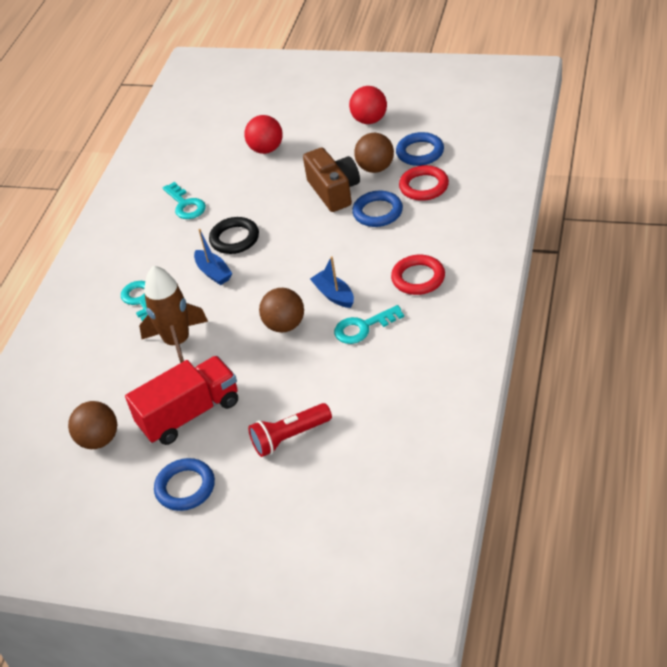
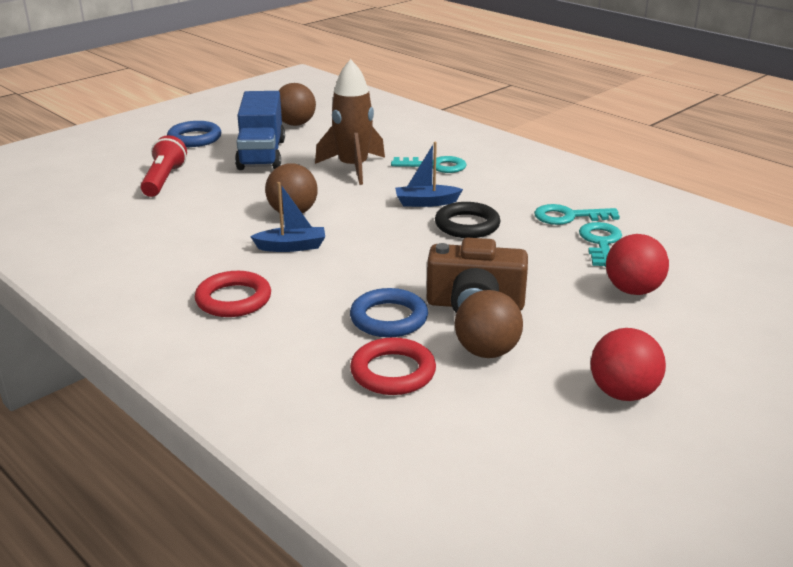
camera: 115 degrees right, 15 degrees down
red truck [125,356,238,445] -> blue truck [235,91,285,170]
turquoise key [334,305,404,344] -> turquoise key moved to [579,222,622,267]
blue ring [396,132,444,166] -> none

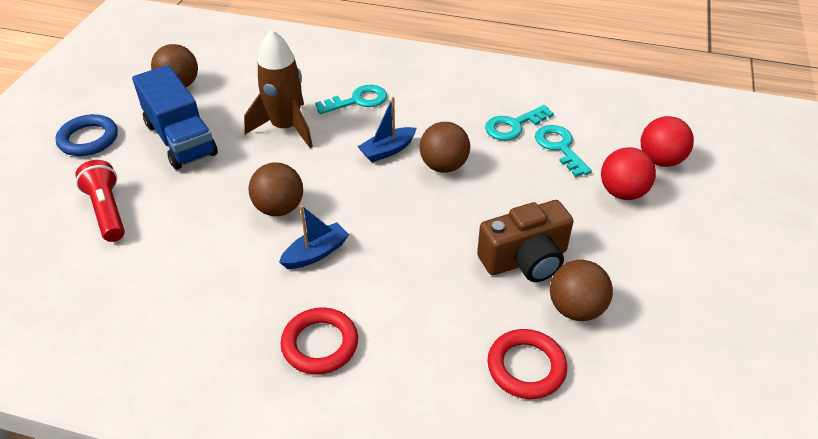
camera: 30 degrees left, 15 degrees up
blue ring [350,288,428,337] -> none
black ring [435,202,500,238] -> brown ball [419,122,470,173]
red ball [591,328,666,401] -> red ball moved to [641,116,694,167]

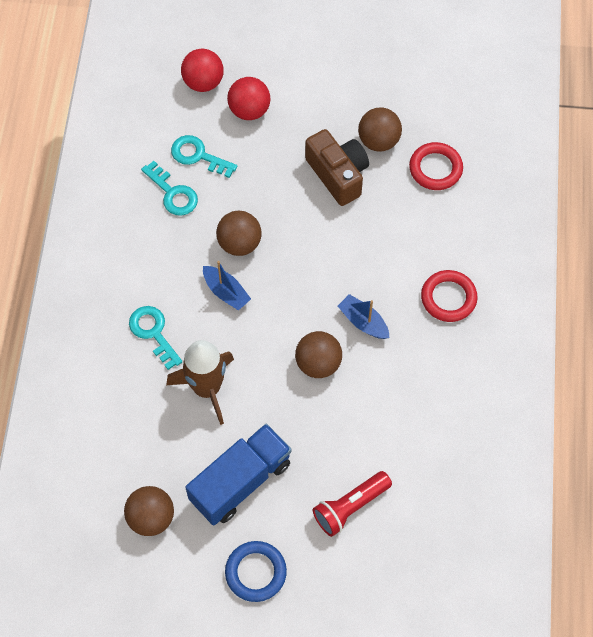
camera: 100 degrees left, 20 degrees up
turquoise key [535,125,592,177] -> turquoise key turned 60 degrees clockwise [171,135,238,178]

